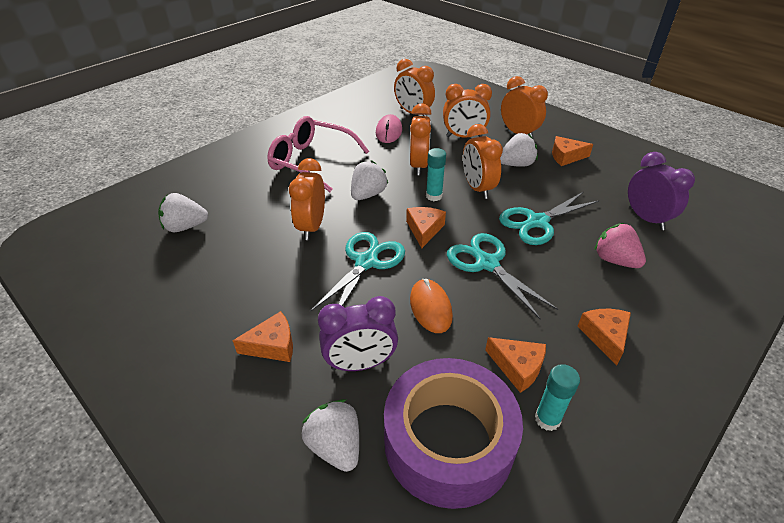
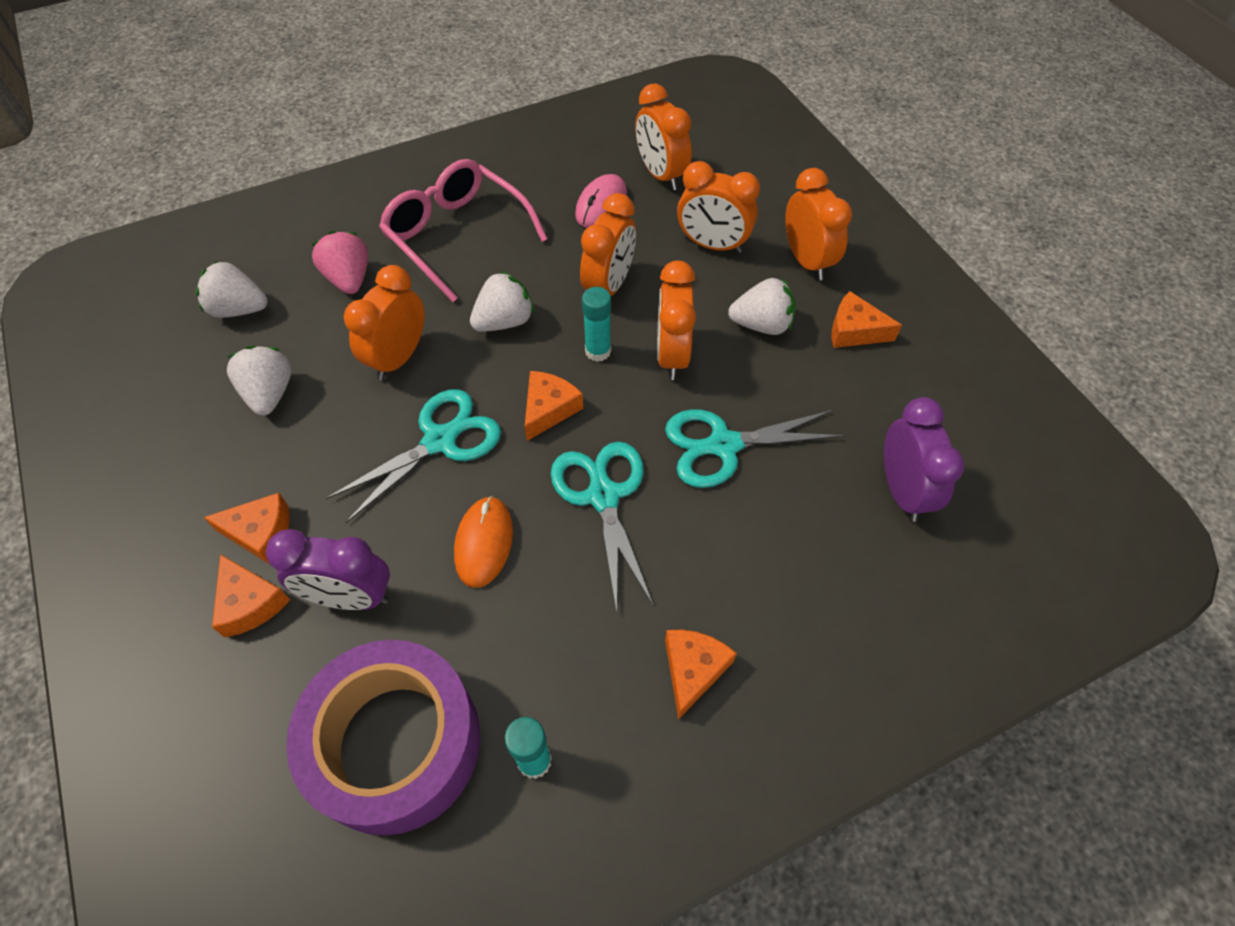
camera: 20 degrees right, 15 degrees up
white strawberry [302,399,359,472] -> white strawberry moved to [227,346,292,415]
orange cheese [485,337,546,393] -> orange cheese moved to [212,554,290,638]
pink strawberry [594,223,646,268] -> pink strawberry moved to [312,231,368,294]

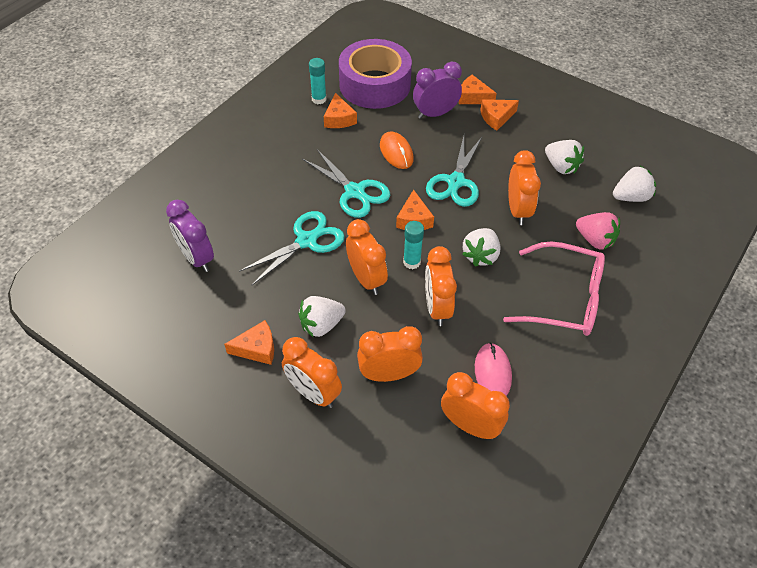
camera: 150 degrees right, 5 degrees down
orange cheese [665,630,737,720] -> orange cheese moved to [324,93,357,128]

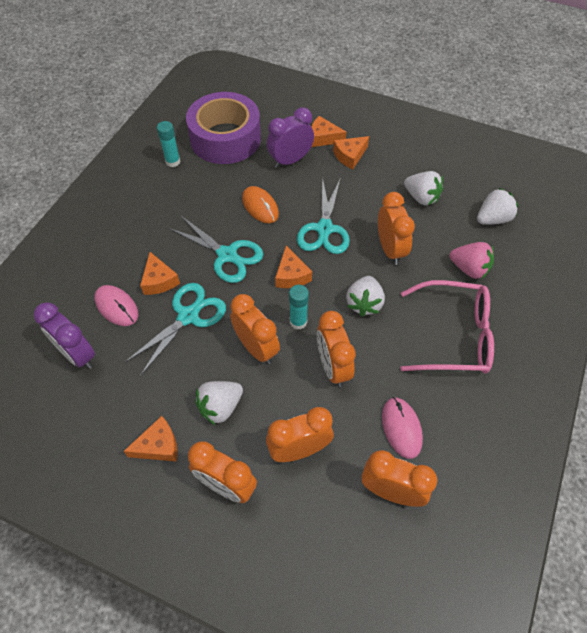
camera: 10 degrees left, 5 degrees up
orange cheese [324,93,357,128] -> orange cheese moved to [140,252,180,295]
none -> pink mouse [94,285,138,326]

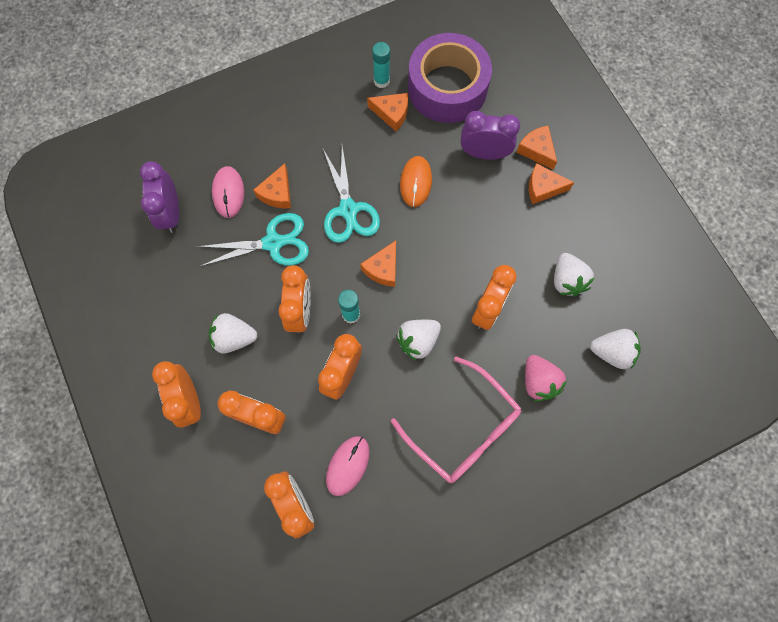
camera: 40 degrees right, 15 degrees up
orange cheese [123,416,178,462] -> orange cheese moved to [367,93,408,131]
turquoise scissors [297,177,350,254] -> none

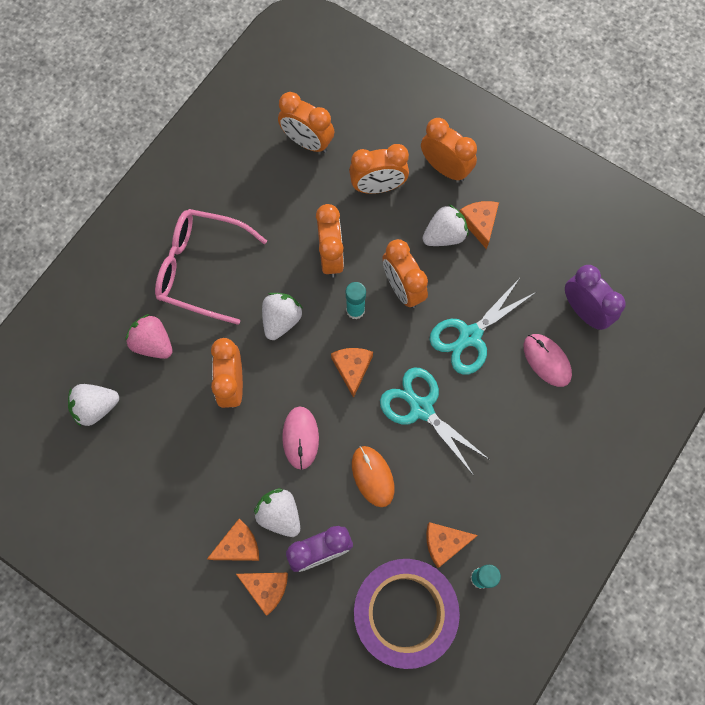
camera: 150 degrees right, 0 degrees up
orange cheese [253,163,291,208] -> orange cheese moved to [459,201,499,249]
pink mouse [326,436,370,496] -> pink mouse moved to [282,406,319,470]
white strawberry [554,253,594,297] -> white strawberry moved to [254,488,300,537]

